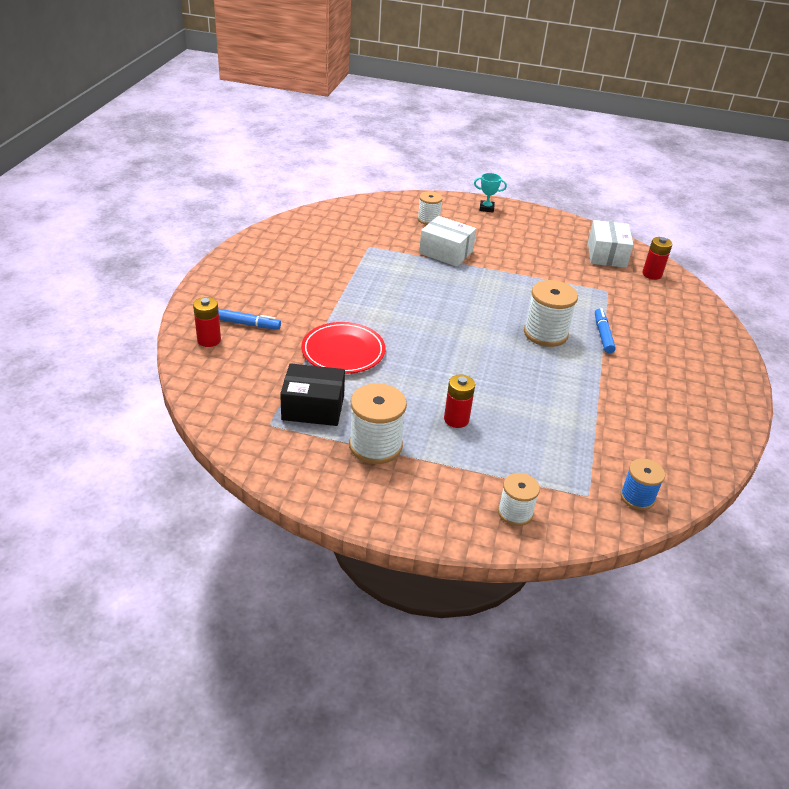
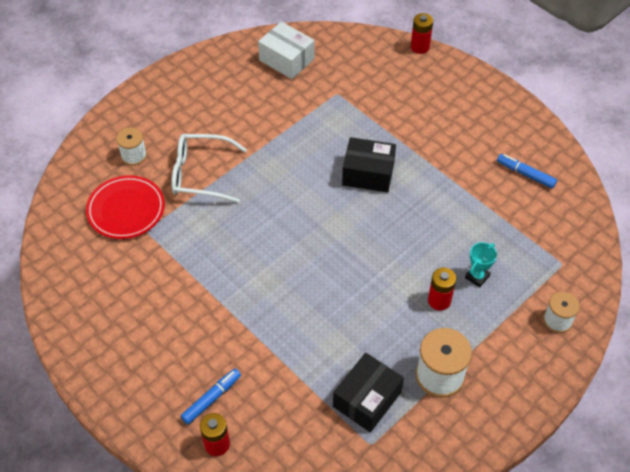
camera: 55 degrees left, 15 degrees up
red plate [301,322,385,374] -> red plate moved to [86,175,165,239]
white box [419,216,476,267] -> white glasses [171,134,247,203]
turquoise trophy [474,173,507,213] -> turquoise trophy moved to [465,242,497,287]
white spool [524,280,578,347] -> black box [342,137,396,193]
blue marker [595,308,616,353] -> blue marker moved to [497,154,557,189]
blue spool [620,459,665,510] -> none
red battery [642,237,673,280] -> red battery moved to [411,13,433,54]

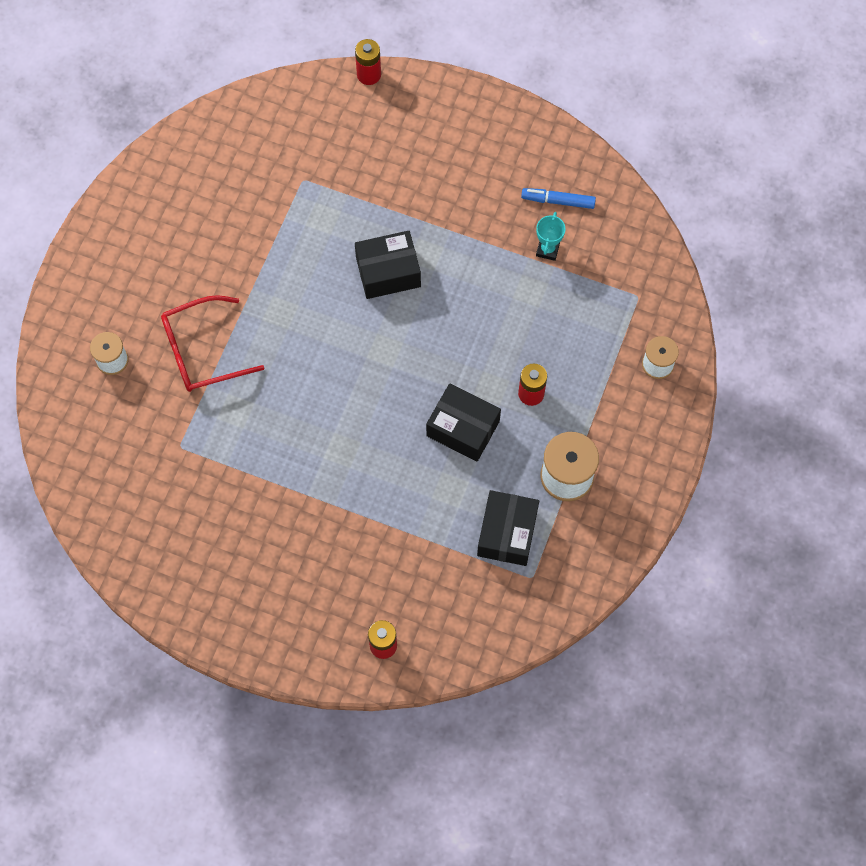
camera: 25 degrees left, 15 degrees up
red plate [86,175,165,239] -> none
white glasses [171,134,247,203] -> red glasses [161,295,265,392]
blue marker [181,369,241,424] -> none
white box [258,22,314,79] -> none
turquoise trophy [465,242,497,287] -> turquoise trophy moved to [536,212,566,261]
none -> black box [426,383,501,461]

